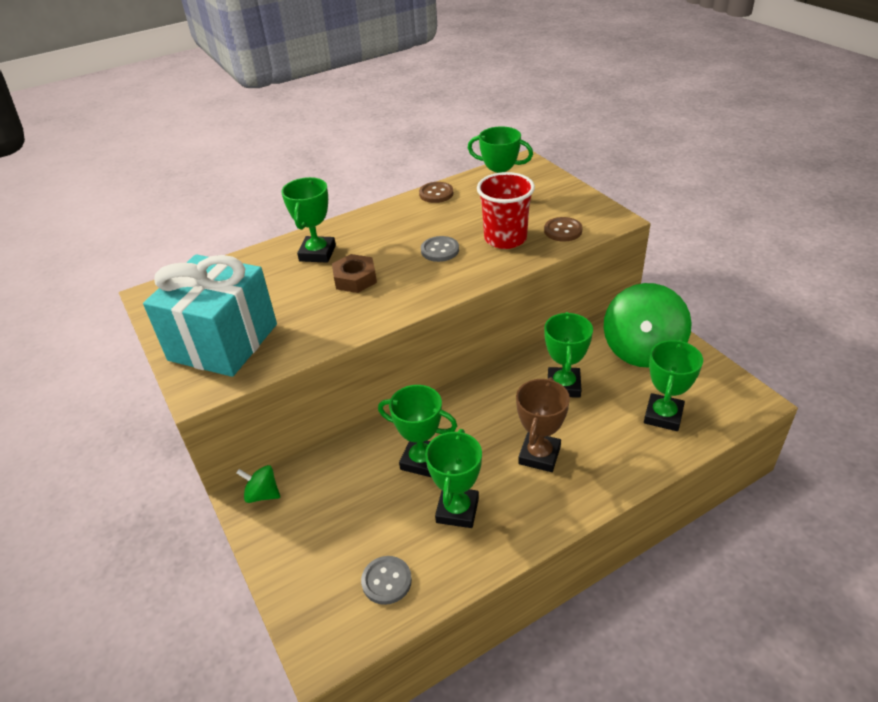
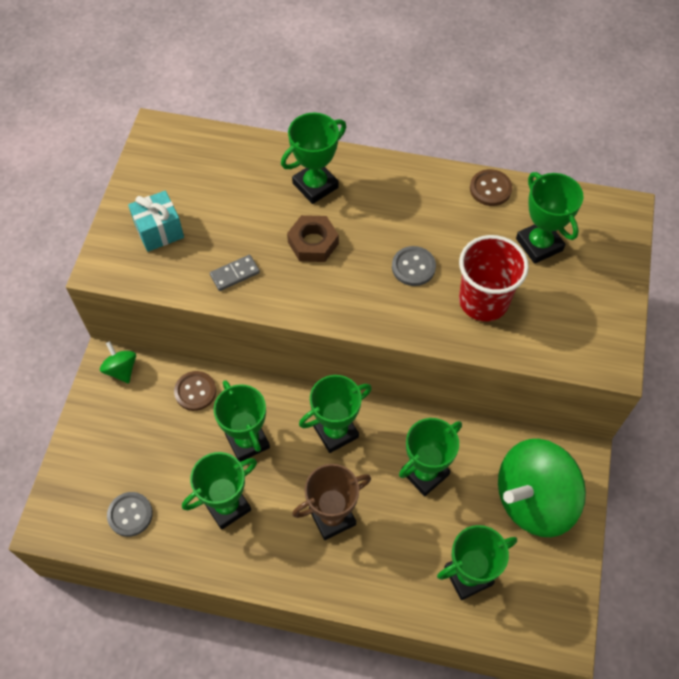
camera: 40 degrees right, 20 degrees up
turquoise gift [143,254,277,377] -> turquoise gift [128,191,184,252], size x0.48
brown button [544,217,582,241] -> brown button moved to [174,371,216,411]
none -> grey domino [210,255,260,291]
none -> green trophy [299,375,372,453]

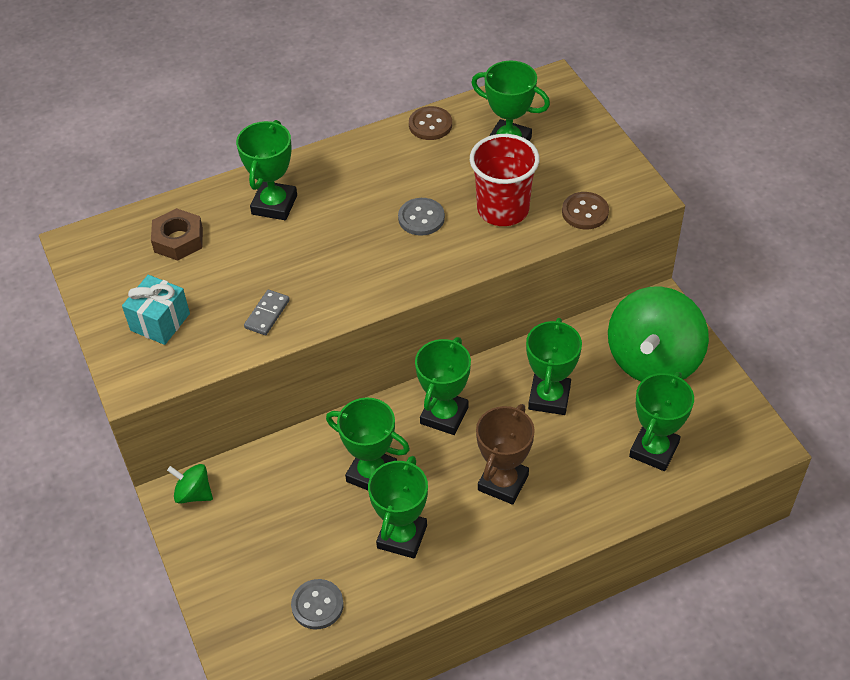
camera: 35 degrees left, 10 degrees down
brown button [174,371,216,411] -> brown button moved to [562,192,609,229]
brown nut [287,215,339,262] -> brown nut moved to [151,208,203,261]

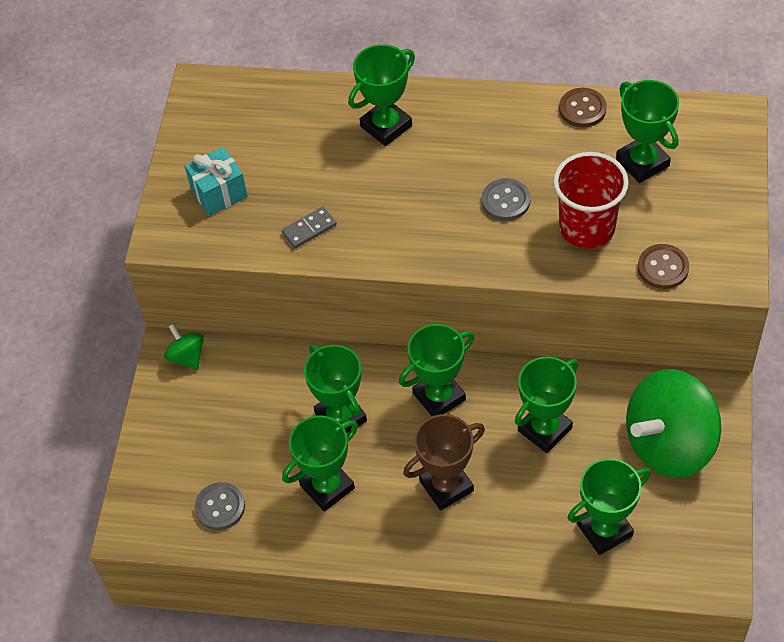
camera: 35 degrees right, 5 degrees up
brown nut [151,208,203,261] -> none

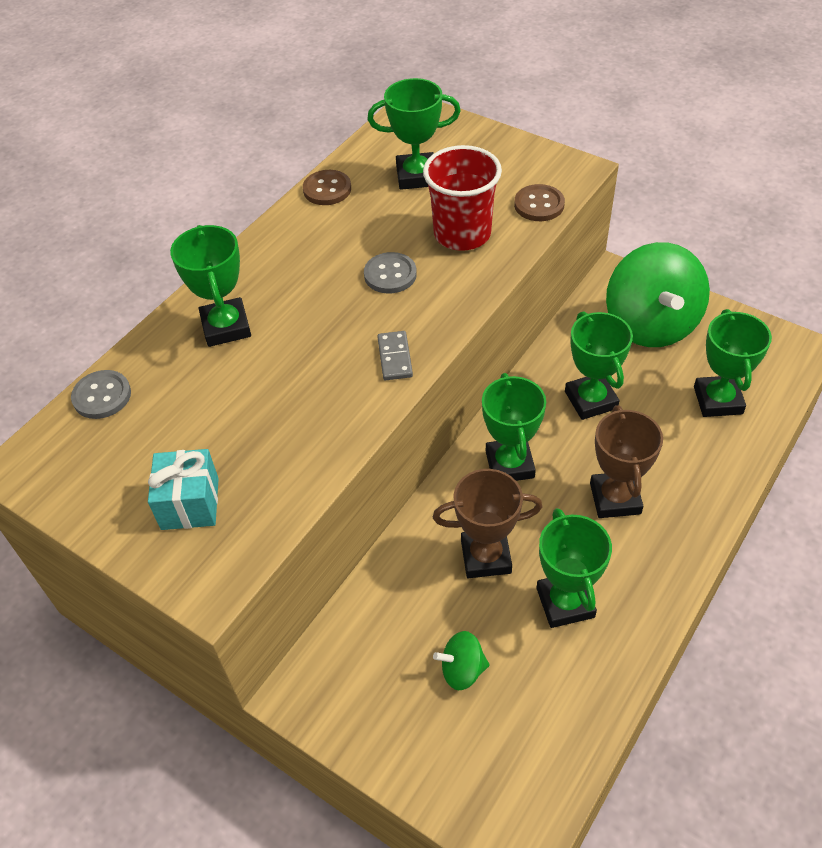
camera: 65 degrees left, 5 degrees down
green spinning top [164,324,204,370] -> green spinning top moved to [433,631,489,691]
grey button [194,482,245,530] -> grey button moved to [71,370,131,419]
grey domino [282,207,337,248] -> grey domino moved to [377,331,413,380]
green trophy [304,345,367,433] -> brown trophy [433,469,543,578]

